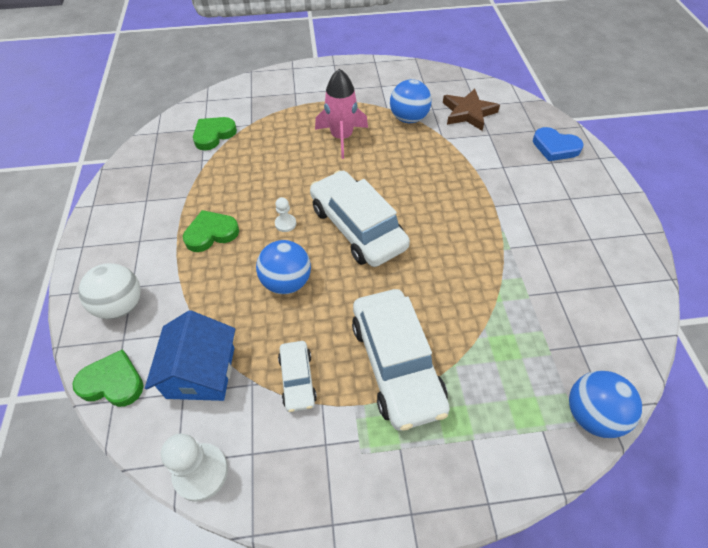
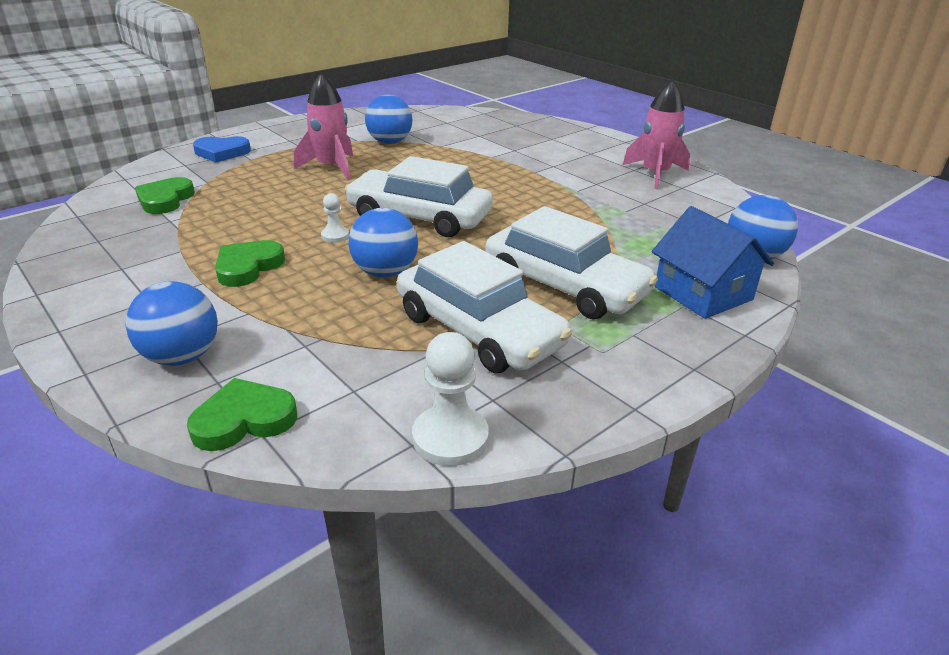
camera: 35 degrees left, 20 degrees down
white ball [79,263,141,319] -> blue ball [125,281,218,366]
blue house [145,310,235,401] -> blue house moved to [652,206,774,319]
white car [278,341,317,412] -> white car [397,241,572,373], size x2.00
brown star [443,89,500,131] -> none
blue heart [533,127,584,161] -> blue heart moved to [193,136,251,162]
none -> pink rocket [623,79,690,189]

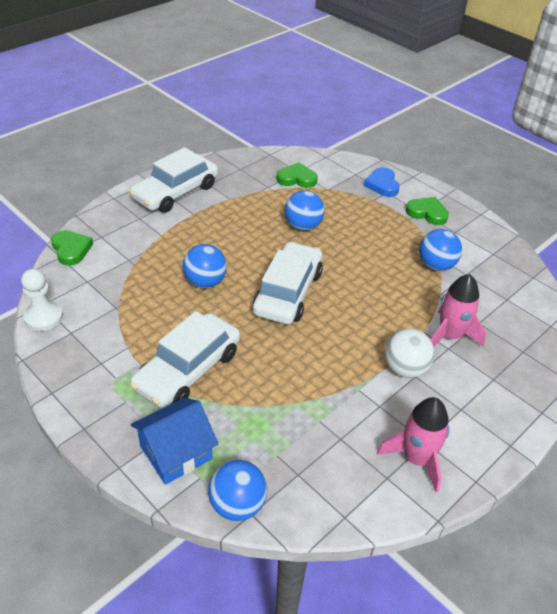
camera: 85 degrees right, 10 degrees up
blue ball [125,281,218,366] -> blue ball moved to [285,190,324,231]
green heart [215,240,285,287] -> green heart moved to [406,197,449,225]
pink rocket [294,72,353,180] -> pink rocket moved to [431,274,486,347]
white pawn [321,193,349,243] -> none
white car [397,241,572,373] -> white car moved to [129,147,218,213]
none -> white ball [385,329,435,378]

